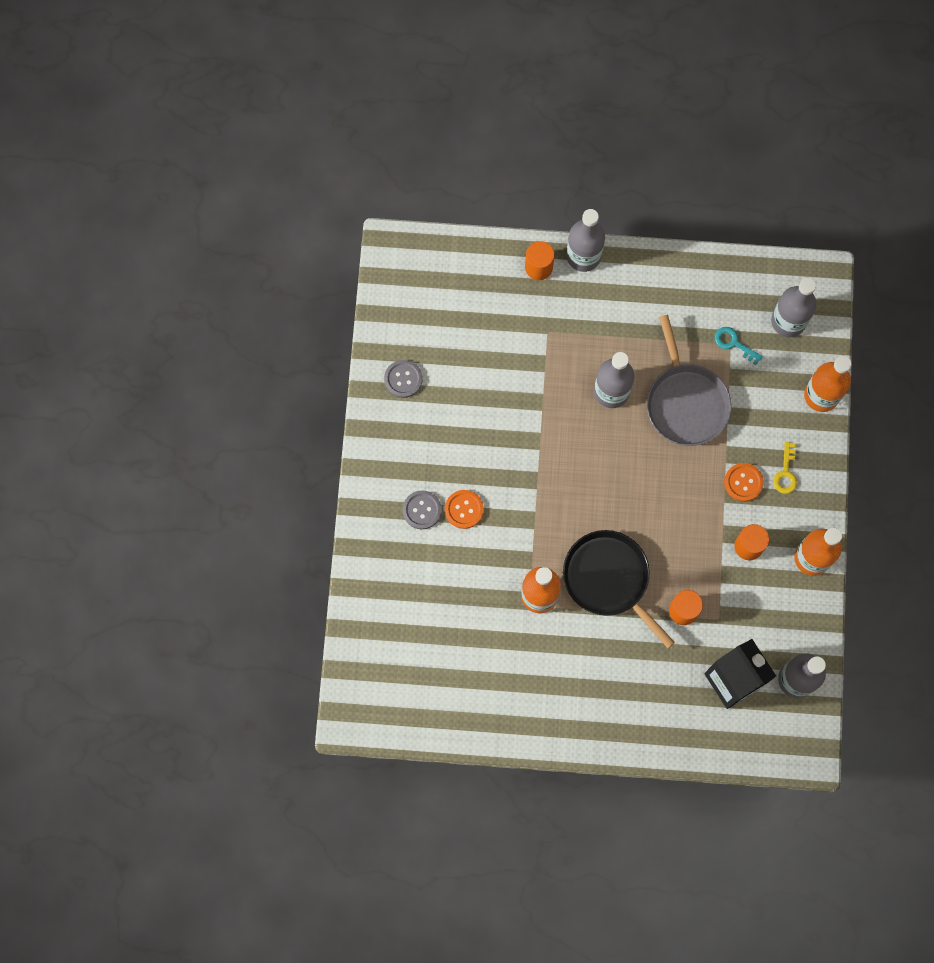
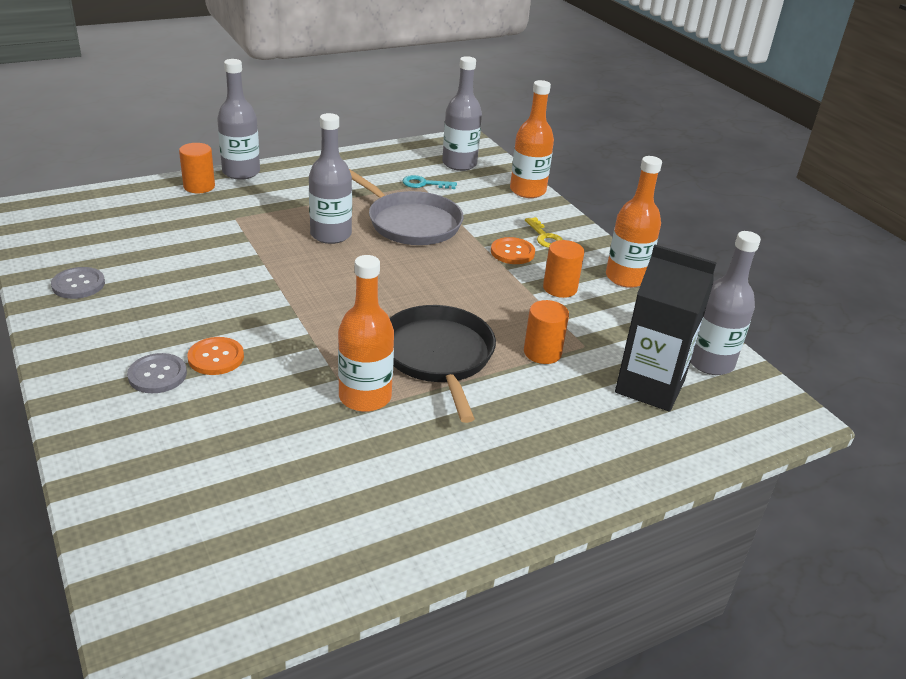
camera: 35 degrees left, 40 degrees down
black pan [563,530,675,648] -> black pan turned 60 degrees clockwise [389,305,496,423]

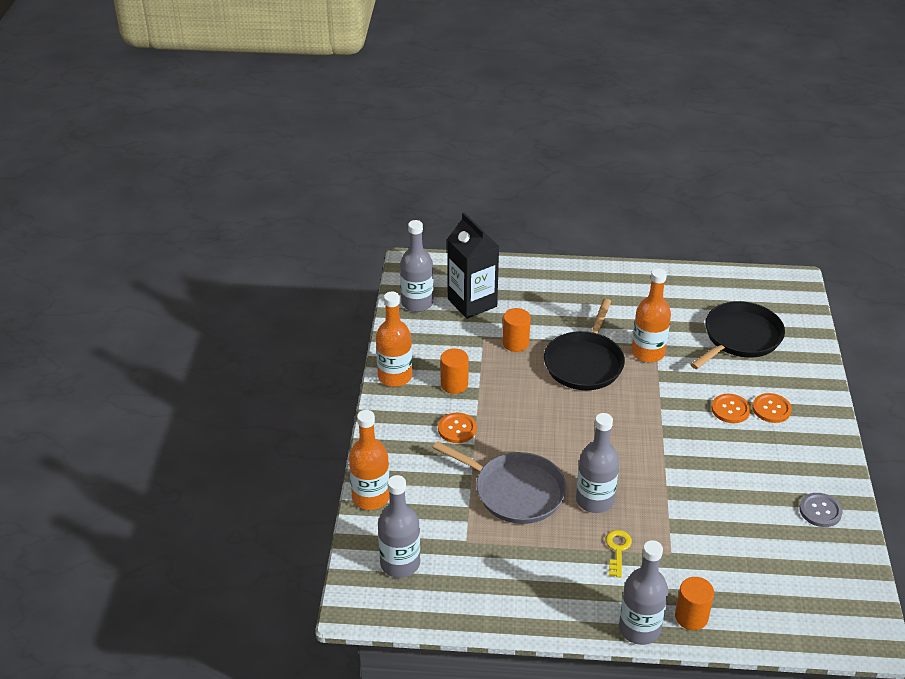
camera: 145 degrees left, 5 degrees up
grey button [127,353,187,393] -> orange button [752,393,792,423]
grey pan [349,169,464,245] -> grey pan turned 135 degrees clockwise [433,441,567,524]
turquoise key [402,175,457,189] -> none
yellow key [525,217,563,248] -> yellow key moved to [606,530,632,577]
none -> black pan [690,301,785,369]

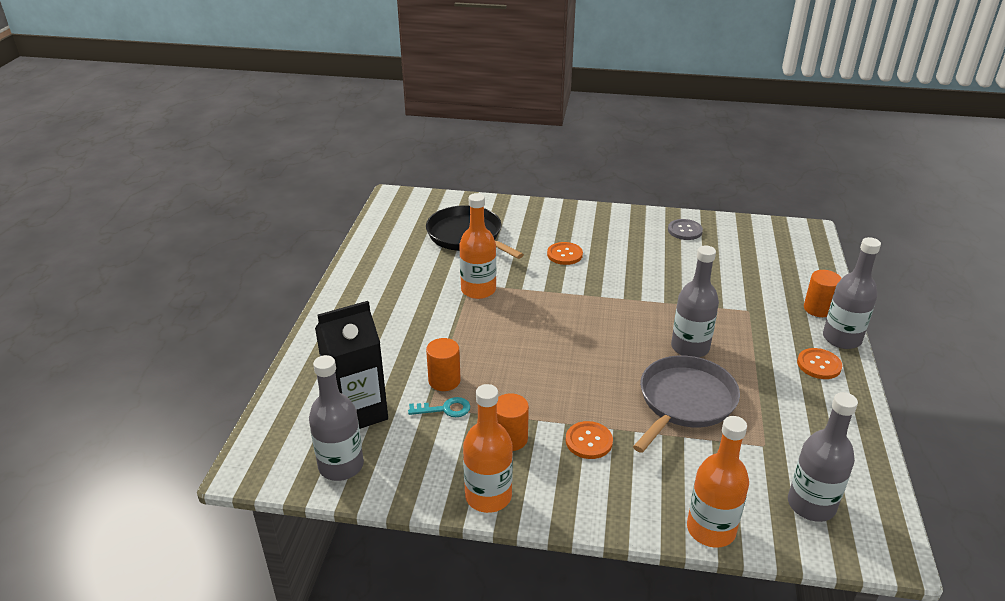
camera: 85 degrees left, 5 degrees down
black pan [544,299,625,390] -> none
yellow key [606,530,632,577] -> none
orange button [752,393,792,423] -> orange button moved to [797,348,842,379]
none -> turquoise key [408,397,470,417]

